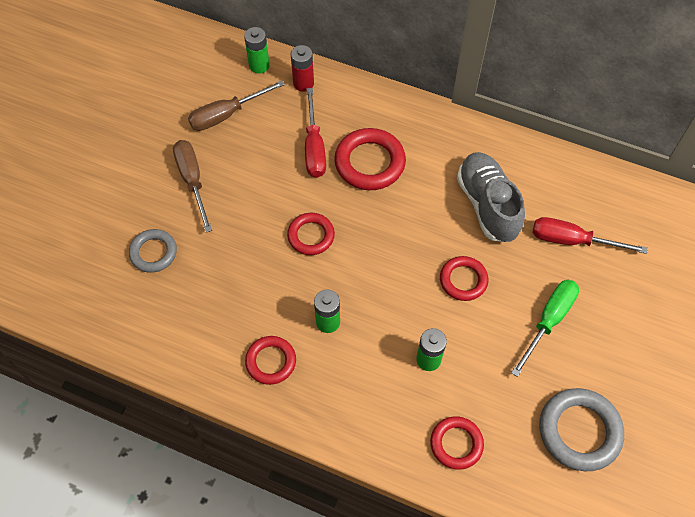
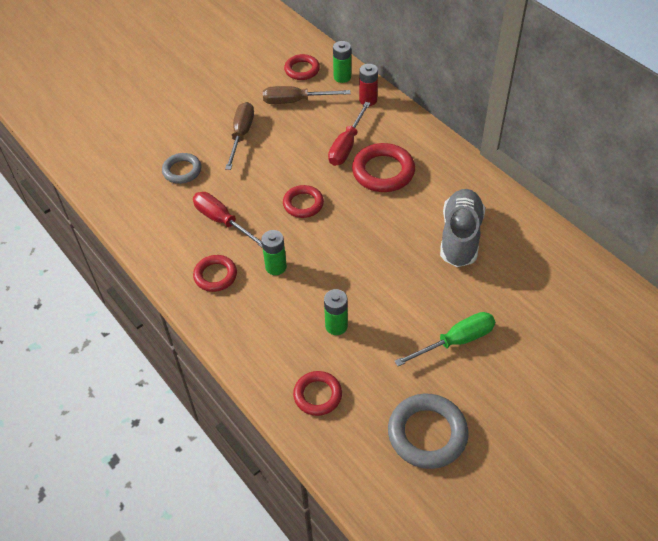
camera: 30 degrees right, 10 degrees down
red ring [440,256,488,301] -> red ring moved to [284,54,320,80]
red screwdriver [533,217,648,254] -> red screwdriver moved to [193,192,262,247]

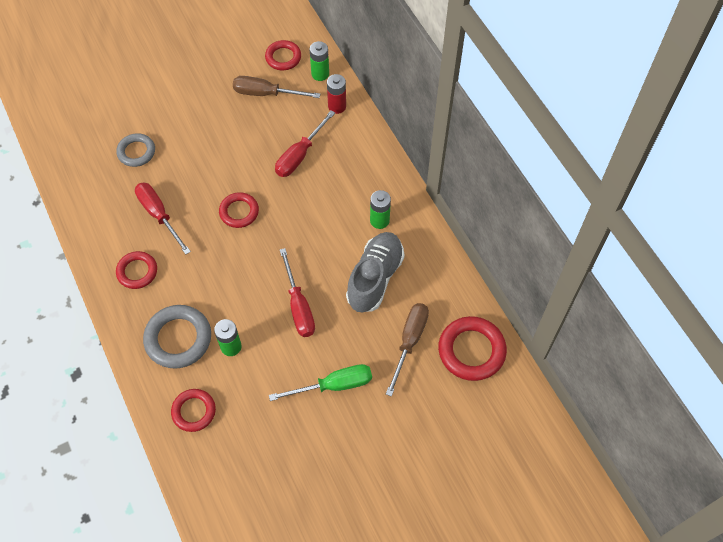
camera: 10 degrees right, 10 degrees up
brown screwdriver [225,102,254,170] -> brown screwdriver moved to [386,303,429,397]
green battery [261,230,287,275] -> green battery moved to [370,190,391,229]
red ring [352,143,415,192] -> red ring moved to [438,316,507,381]
grey ring [388,394,469,469] -> grey ring moved to [143,305,211,369]
none -> red screwdriver [280,248,315,337]

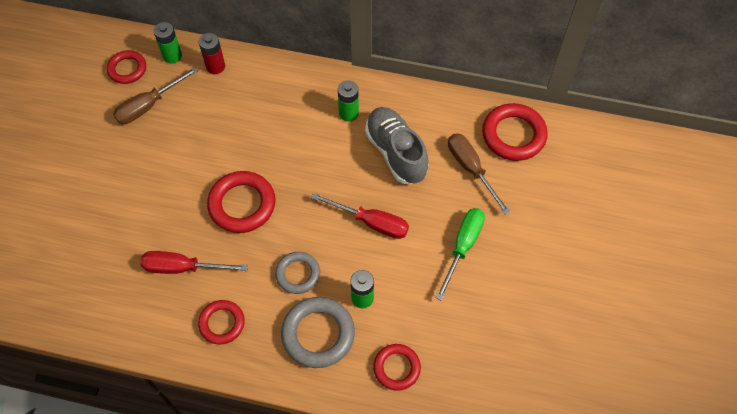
camera: 50 degrees left, 0 degrees up
grey ring [116,133,155,167] -> grey ring moved to [275,252,320,294]
red ring [219,192,259,228] -> red ring [207,171,275,233], size x1.58
red screwdriver [275,110,335,177] -> none

